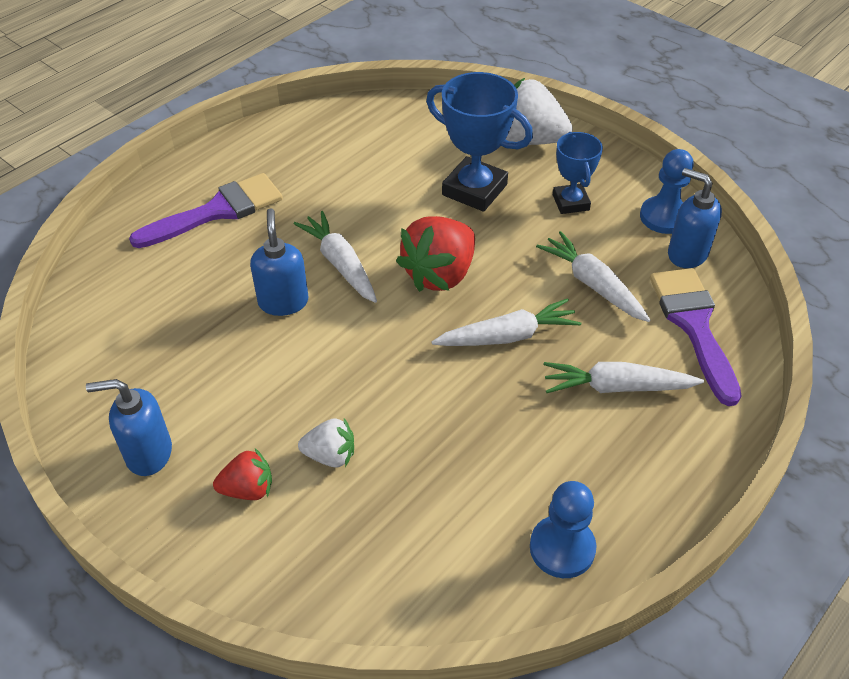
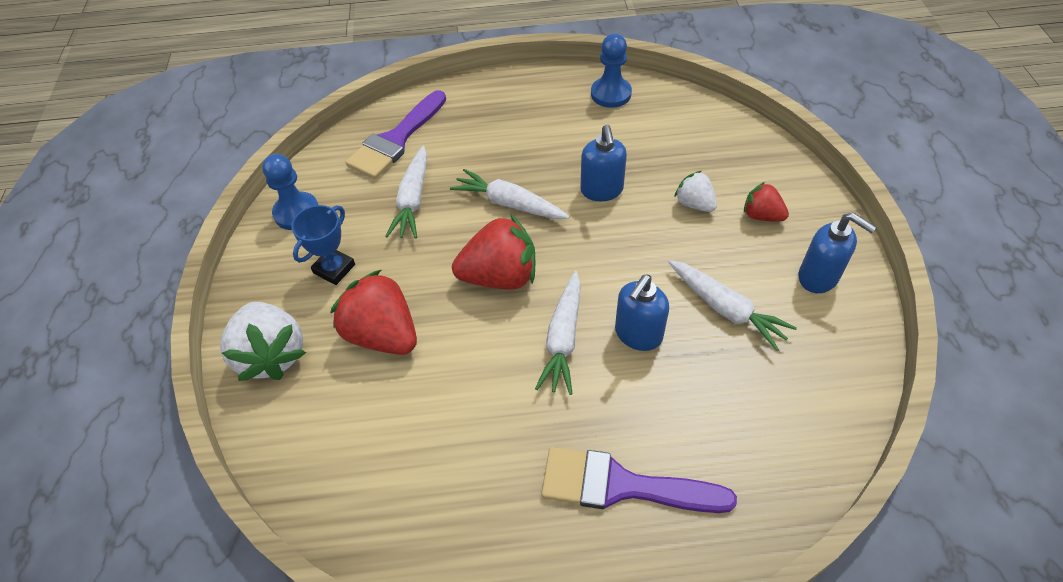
camera: 135 degrees left, 5 degrees up
blue trophy [426,72,533,211] -> red strawberry [330,270,417,355]
white carrot [543,362,704,393] -> white carrot moved to [669,260,797,351]
blue soap dispenser [668,168,722,268] -> blue soap dispenser moved to [581,125,627,201]

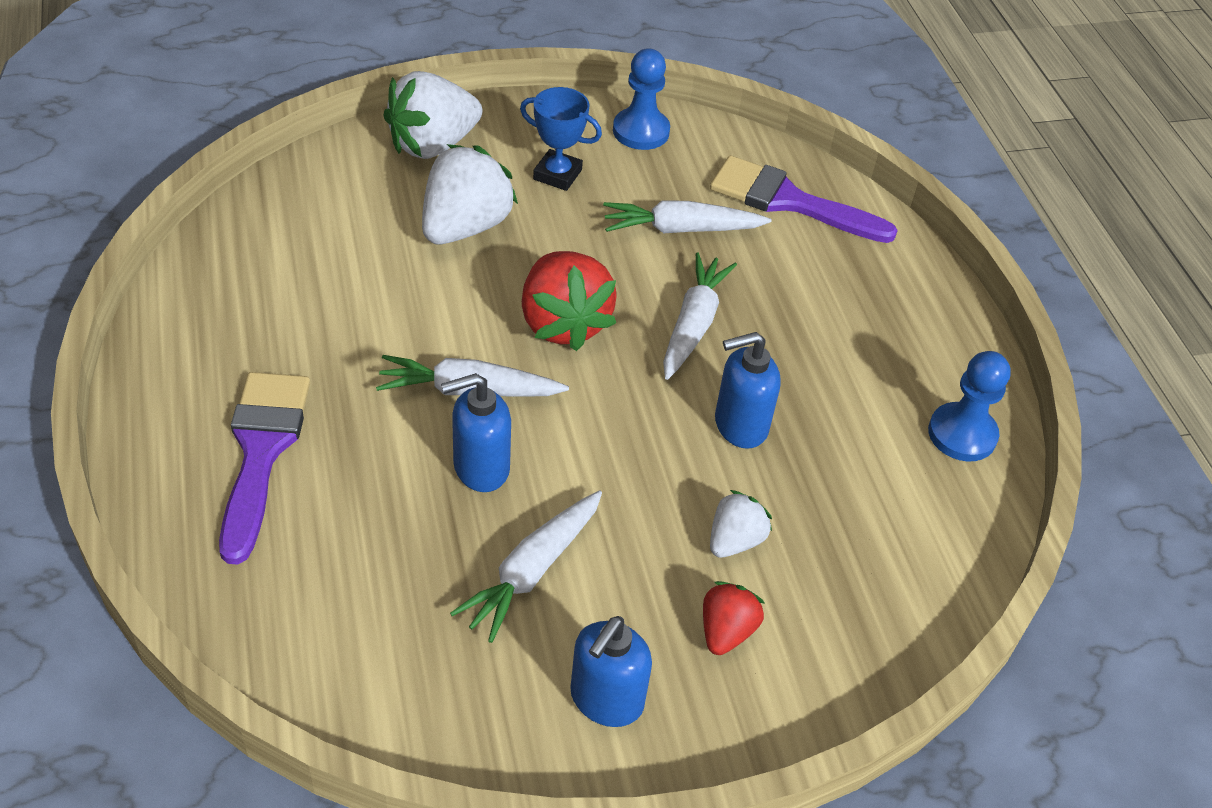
camera: 75 degrees right, 5 degrees down
red strawberry [330,270,417,355] -> white strawberry [422,144,518,244]
blue soap dispenser [615,275,669,351] -> blue soap dispenser turned 45 degrees counterclockwise [441,373,511,492]

